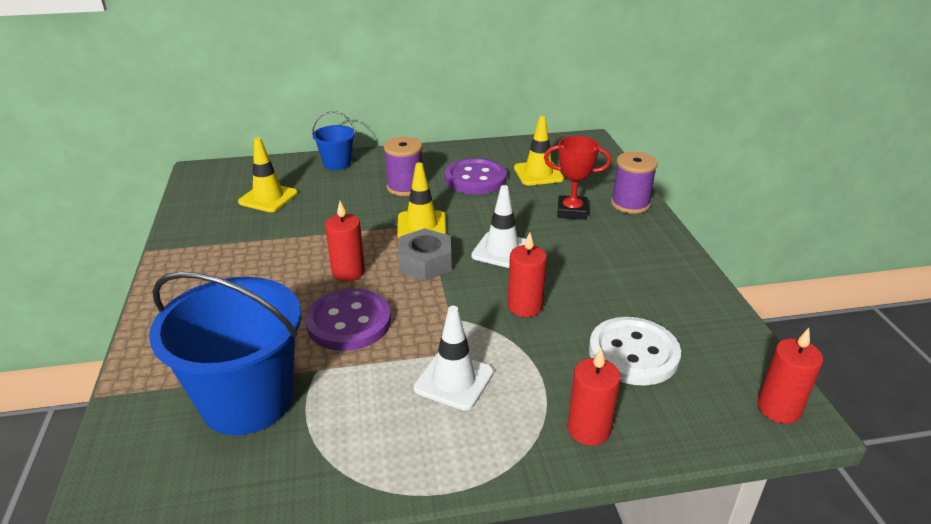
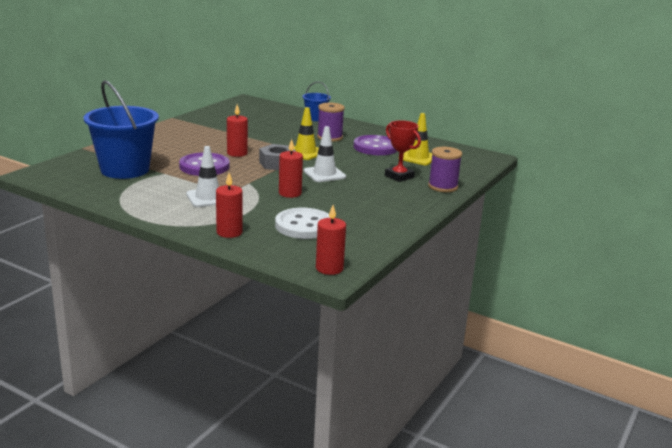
camera: 40 degrees right, 10 degrees down
yellow traffic cone [238,137,298,212] -> none

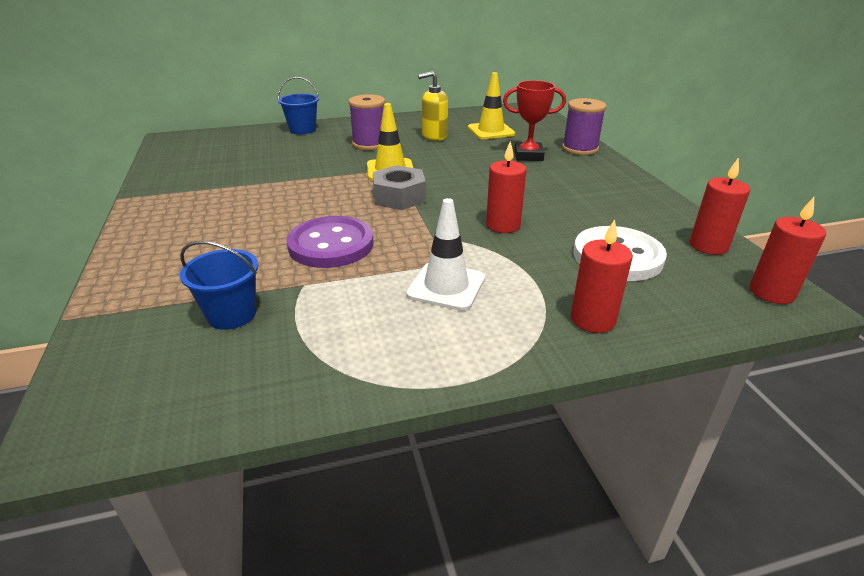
camera: 45 degrees left, 10 degrees up
blue bucket [84,80,159,179] -> blue bucket [180,241,258,330], size x0.50
red candle [227,105,248,157] -> red candle moved to [690,157,750,255]
white traffic cone [304,126,346,182] -> none
purple button [353,135,397,155] -> yellow soap dispenser [418,71,448,141]

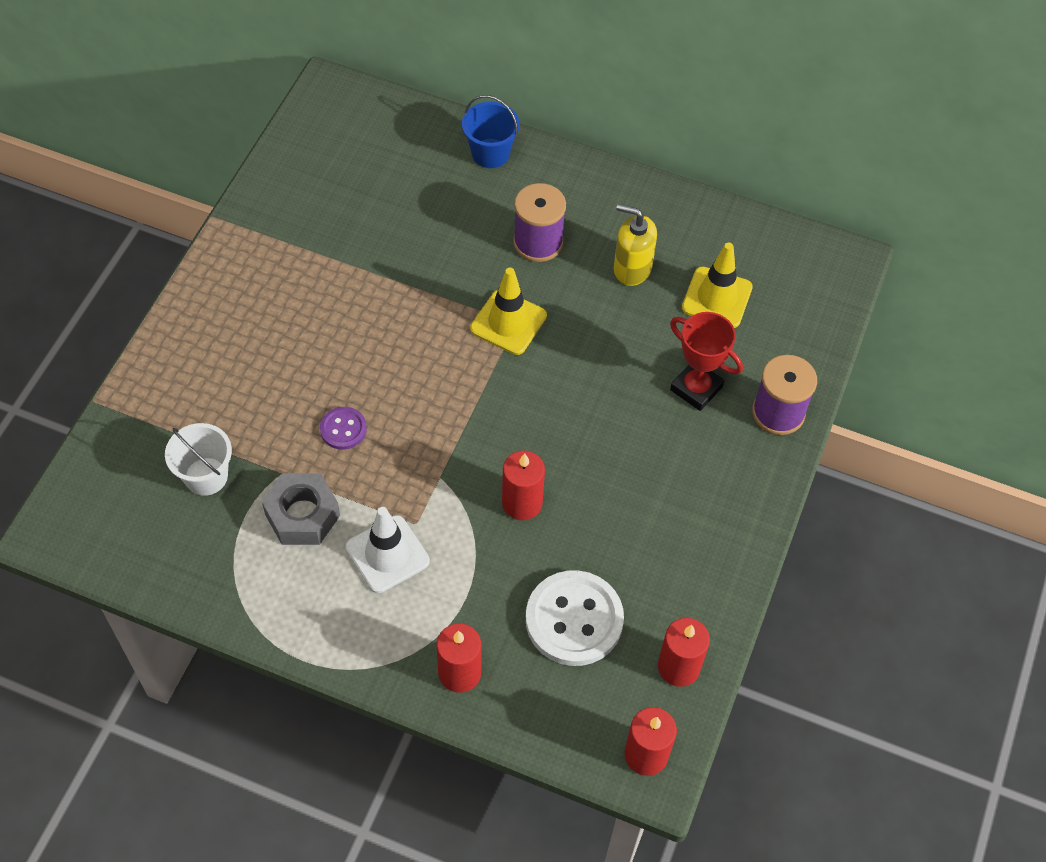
camera: 35 degrees right, 25 degrees up
blue bucket [180,241,258,330] -> white bucket [165,423,232,496]
purple button [287,216,374,268] -> purple button [320,407,367,450], size x0.50
grey nut [373,165,426,210] -> grey nut moved to [262,473,340,545]

